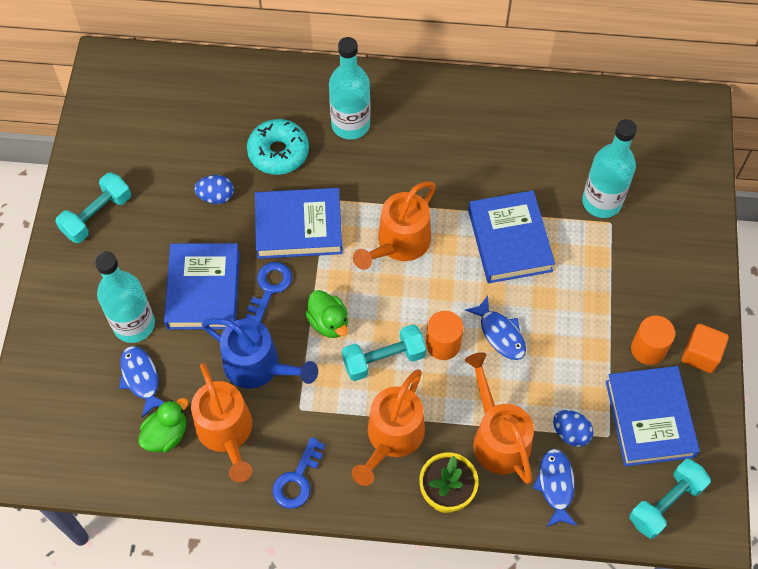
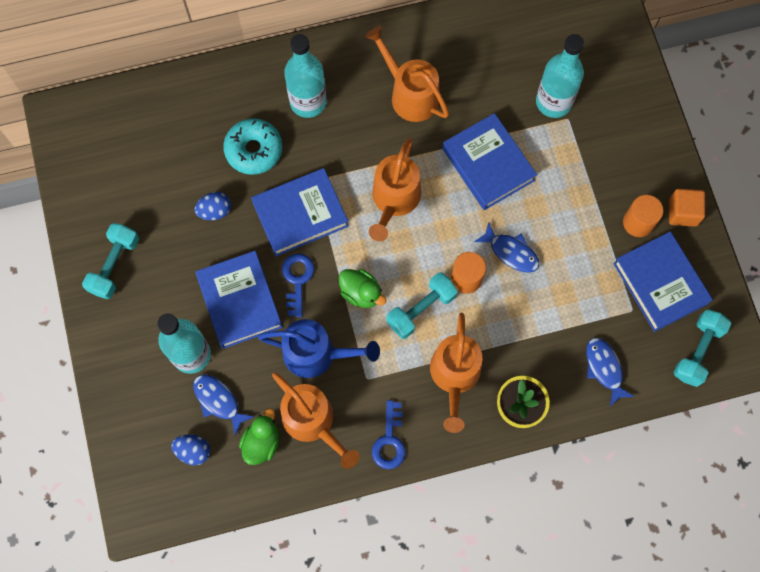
camera: 20 degrees left, 10 degrees up
orange watering can [465,352,534,484] -> orange watering can moved to [365,26,449,122]
blue egg [553,410,593,447] -> blue egg moved to [171,434,210,465]

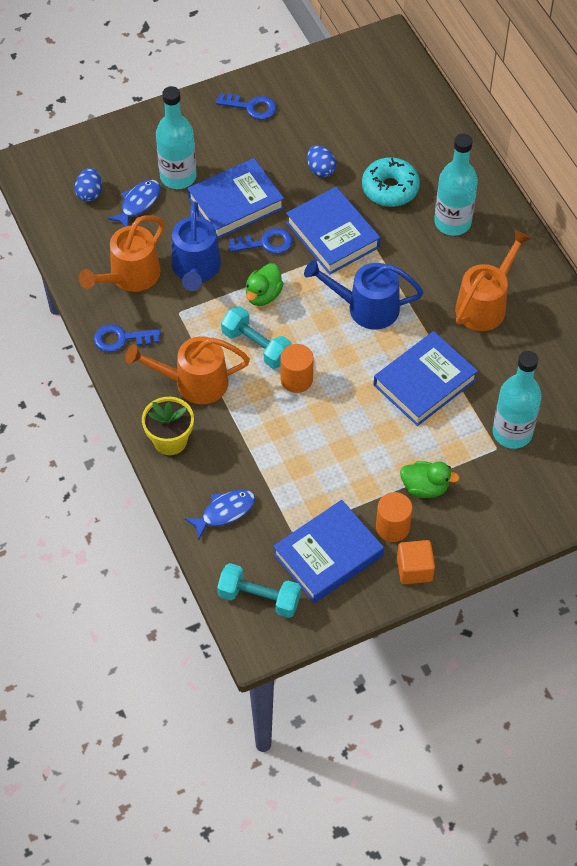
camera: 80 degrees right, 15 degrees down
turquoise dumbbell [82,223,139,299] -> blue key [216,93,276,120]
green duck [239,409,279,465] -> green duck moved to [400,461,460,498]
orange watering can [369,138,421,241] -> blue watering can [304,260,424,330]
blue fish [474,222,539,273] -> none

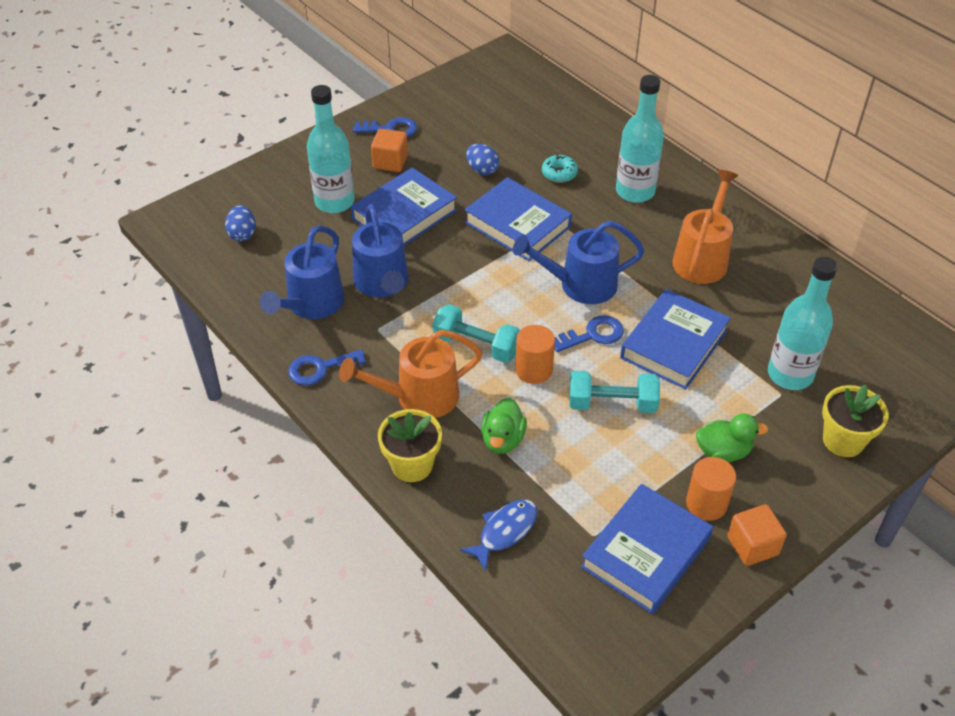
camera: 15 degrees left, 10 degrees down
orange watering can [79,215,165,292] -> blue watering can [259,225,344,319]
blue fish [107,180,161,227] -> none
turquoise dumbbell [217,563,301,618] -> turquoise dumbbell moved to [569,371,660,413]
blue key [229,228,293,254] -> blue key moved to [555,315,624,352]
green duck [246,263,284,306] -> green duck moved to [481,398,527,454]
turquoise donut [362,157,420,207] -> turquoise donut [542,155,578,183], size x0.59
none -> orange cube [371,129,408,172]
none -> yellow flower pot [822,385,889,457]

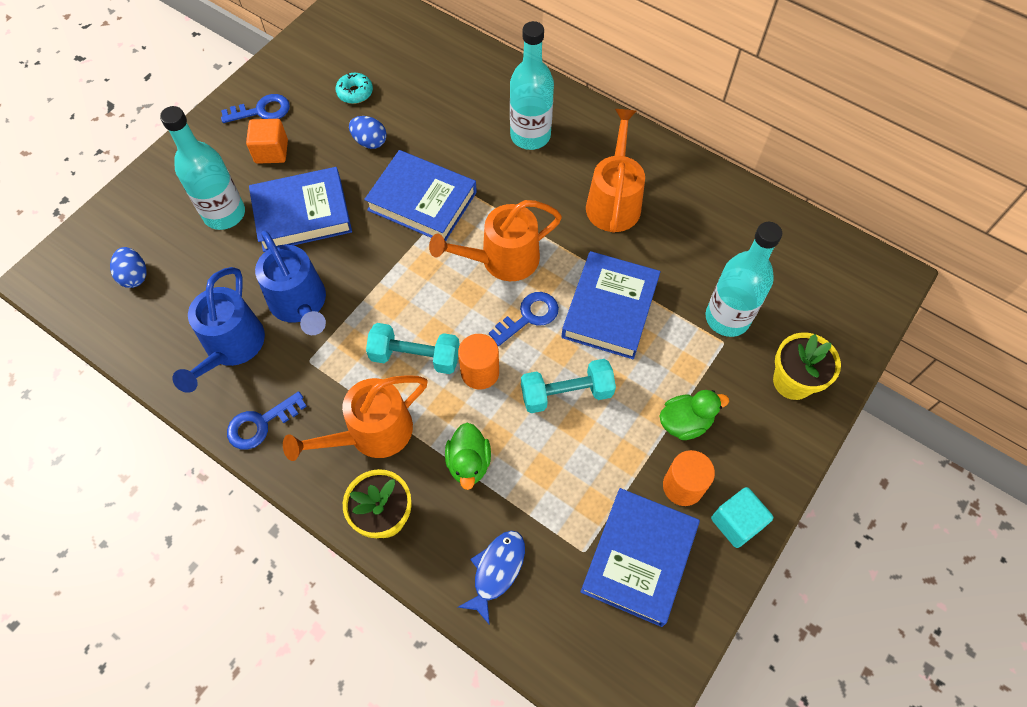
camera: 15 degrees left, 15 degrees up
blue book [350,167,457,246] -> blue book turned 45 degrees clockwise [249,167,352,252]
blue watering can [513,221,645,304] -> orange watering can [429,200,562,281]
turquoise donut [542,155,578,183] -> turquoise donut moved to [336,73,373,104]
orange cube [727,504,787,566] -> turquoise cube [711,487,773,548]

